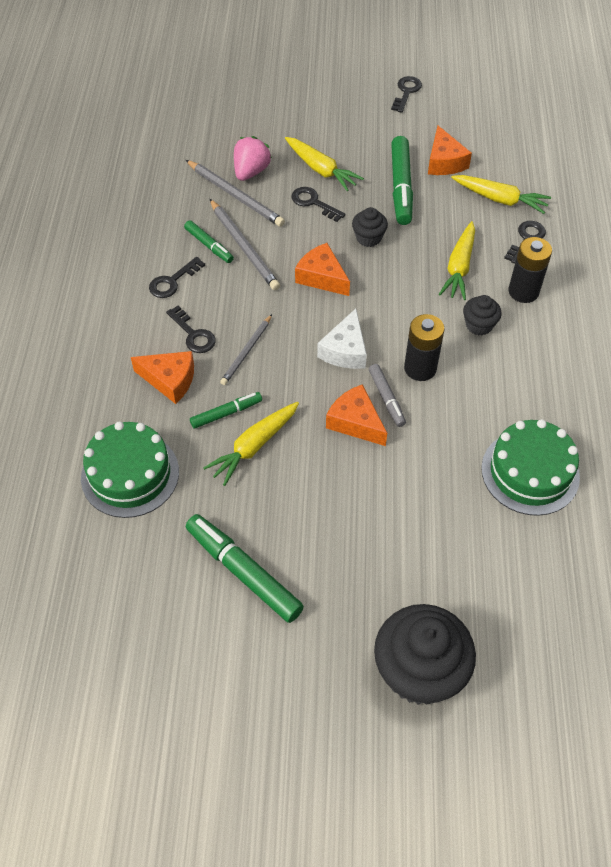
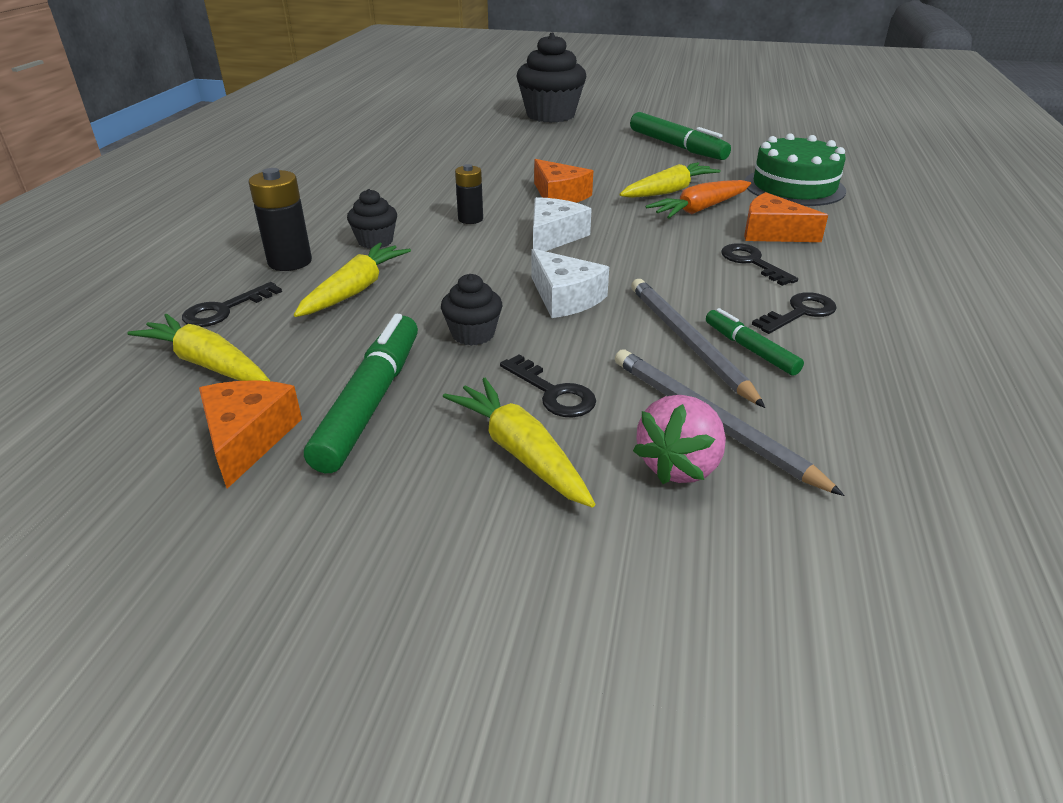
camera: 170 degrees left, 20 degrees down
green marker [190,392,262,429] -> orange carrot [645,180,751,218]
grey pencil [220,314,272,385] -> none
orange cheese [295,243,350,296] -> white cheese [532,249,609,318]
grey marker [369,364,406,427] -> none
black key [391,76,422,113] -> none
black battery [404,314,445,381] -> black battery [455,164,483,224], size x0.65
green cake [481,419,580,516] -> none

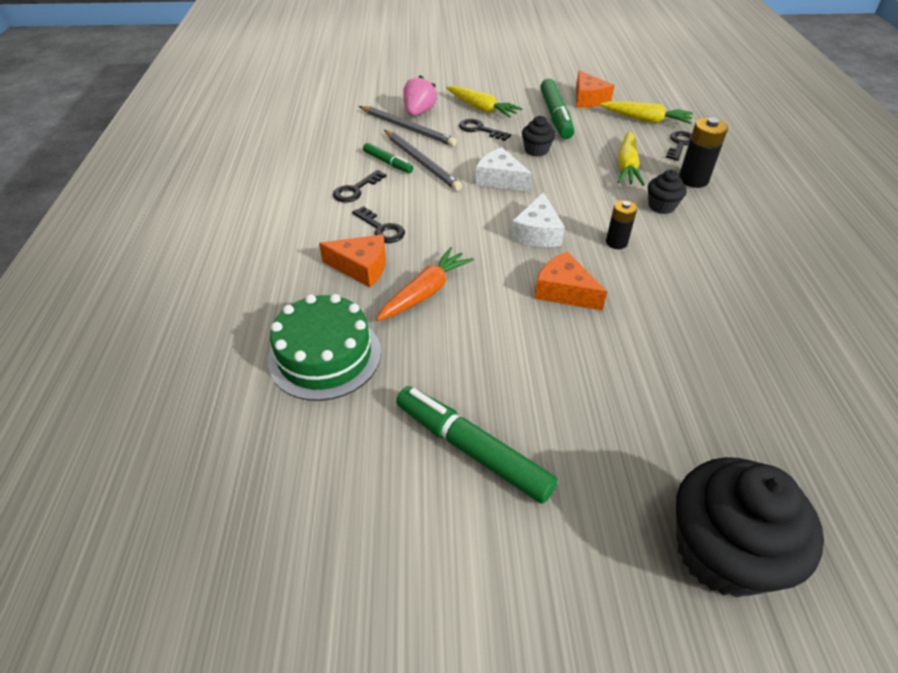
camera: 165 degrees right, 10 degrees up
yellow carrot [619,162,721,198] -> none

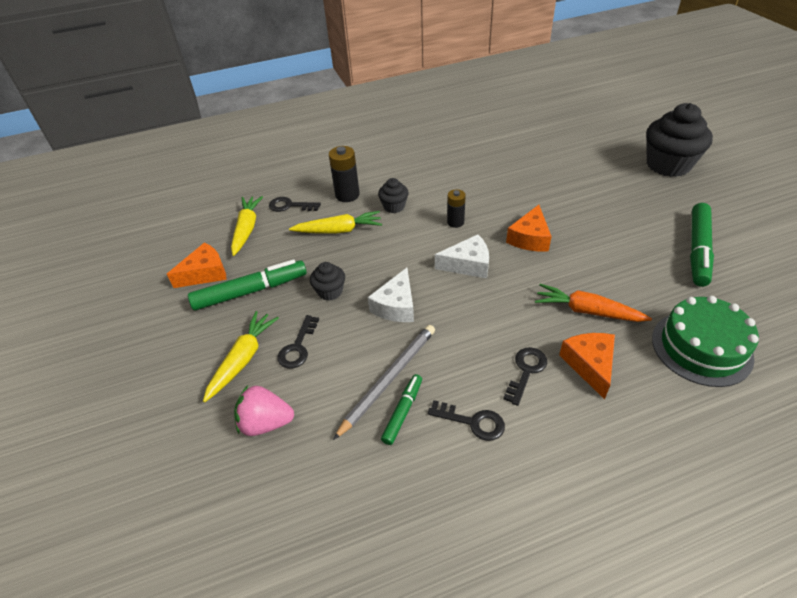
camera: 105 degrees left, 0 degrees up
grey pencil [359,106,457,147] -> none

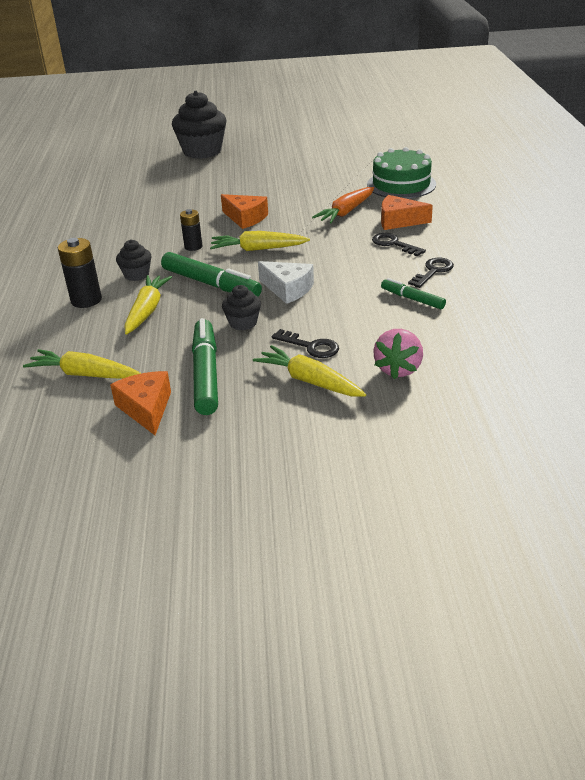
camera: 75 degrees left, 10 degrees down
black key [269,197,321,212] -> none
grey pencil [333,325,435,440] -> none
white cheese [435,234,489,278] -> yellow carrot [210,231,310,251]
green marker [690,203,714,287] -> green marker moved to [161,252,262,297]

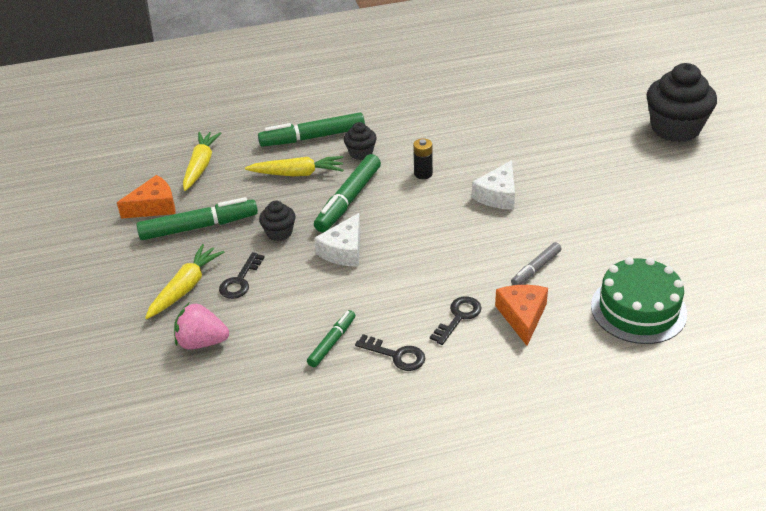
camera: 80 degrees right, 5 degrees up
black battery [58,238,102,308] -> green marker [258,112,365,147]
yellow carrot [210,231,310,251] -> none
orange cheese [221,194,268,229] -> white cheese [472,160,515,210]
orange carrot [312,187,374,223] -> grey marker [511,242,561,285]

